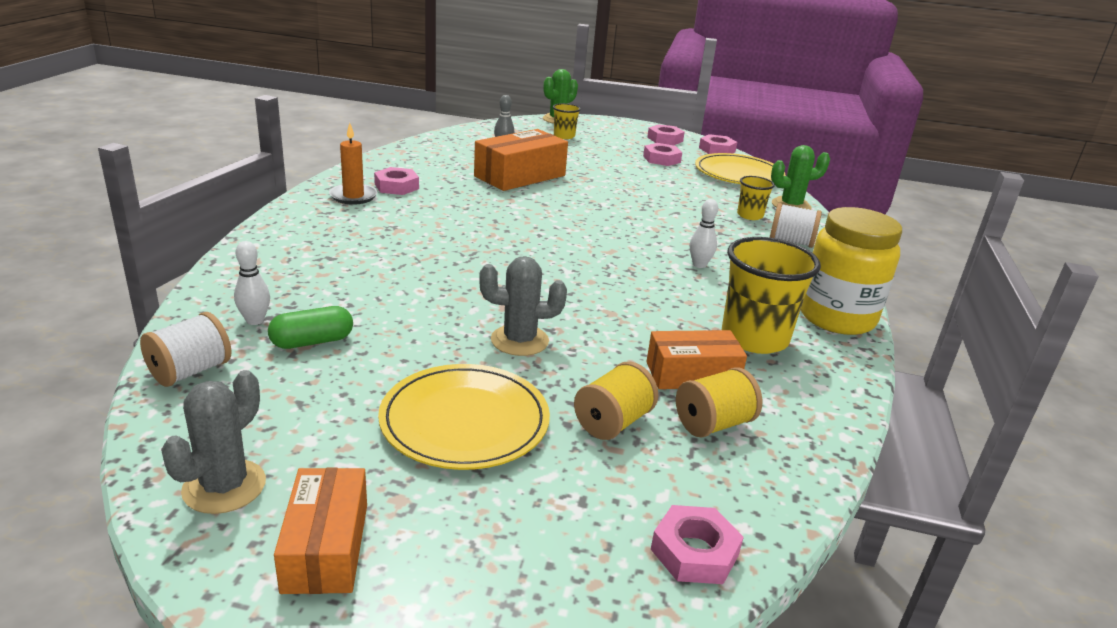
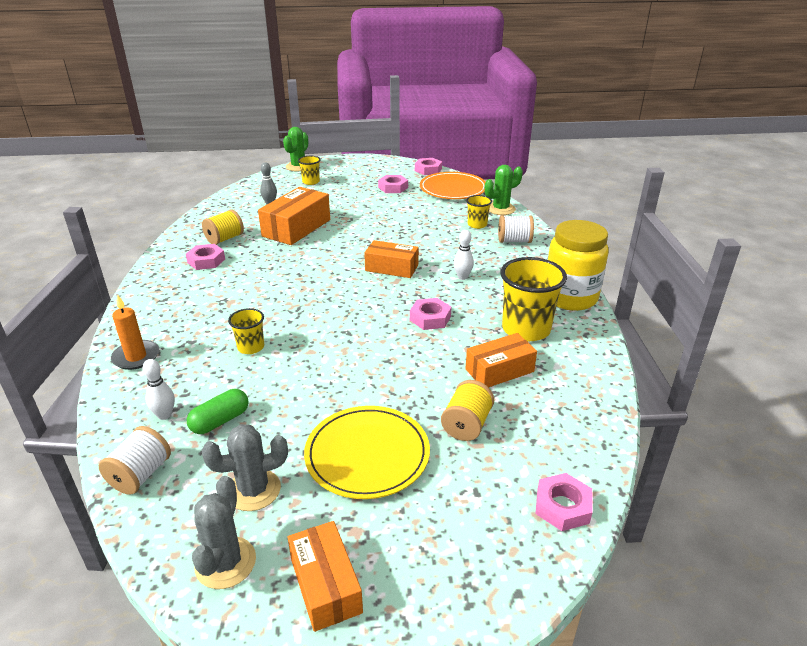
camera: 15 degrees left, 5 degrees up
orange candle [329,123,378,205] -> orange candle moved to [111,295,159,370]
grey cactus [479,256,567,356] -> grey cactus moved to [202,424,288,511]
pink nut [647,124,685,145] -> pink nut moved to [410,298,451,330]
yellow spool [676,367,762,438] -> yellow spool moved to [202,209,244,245]
yellow plate [695,153,785,184] -> orange plate [420,172,486,199]
none -> yellow cup [228,308,264,354]
none -> orange box [364,240,419,278]

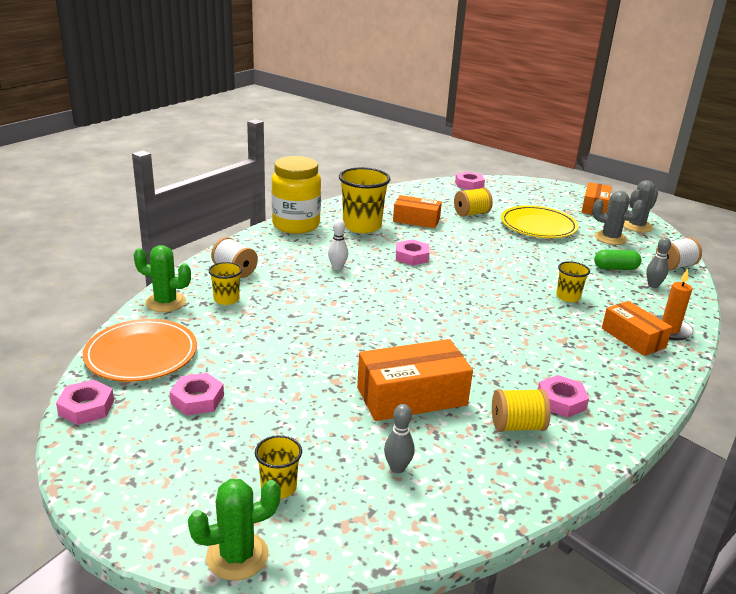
camera: 140 degrees left, 5 degrees down
white bowling pin [142,359,175,420] -> grey bowling pin [646,237,671,288]
orange box [364,240,419,278] -> orange box moved to [602,301,672,356]

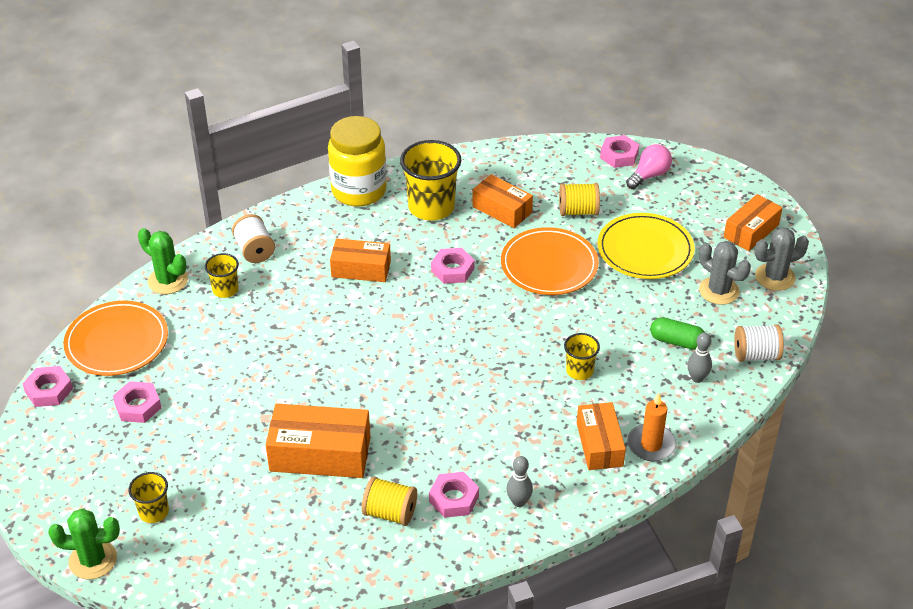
camera: 25 degrees right, 15 degrees up
white bowling pin [328,219,348,270] -> orange box [330,238,391,282]
grey bowling pin [384,404,415,473] -> grey bowling pin moved to [506,456,533,507]
none -> orange plate [501,227,599,295]
none -> pink light bulb [626,144,672,189]

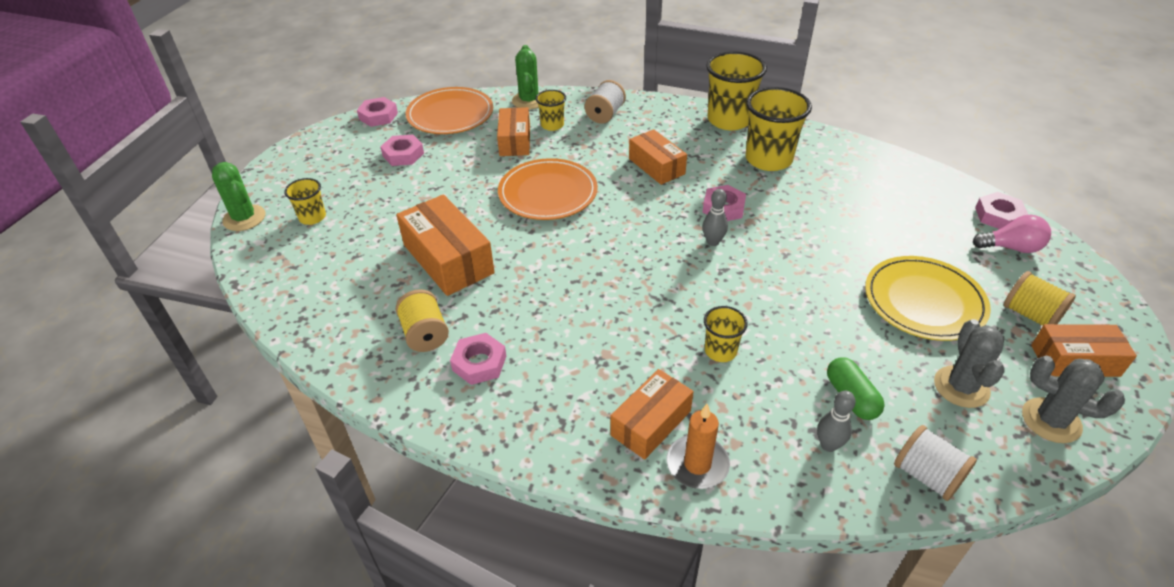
camera: 50 degrees right, 0 degrees up
yellow jar [328,116,387,207] -> yellow cup [706,51,767,130]
orange box [472,174,533,228] -> orange box moved to [497,107,530,156]
orange plate [501,227,599,295] -> orange plate moved to [498,158,598,220]
grey bowling pin [506,456,533,507] -> grey bowling pin moved to [702,189,728,246]
yellow spool [559,183,600,216] -> yellow spool moved to [1003,271,1076,325]

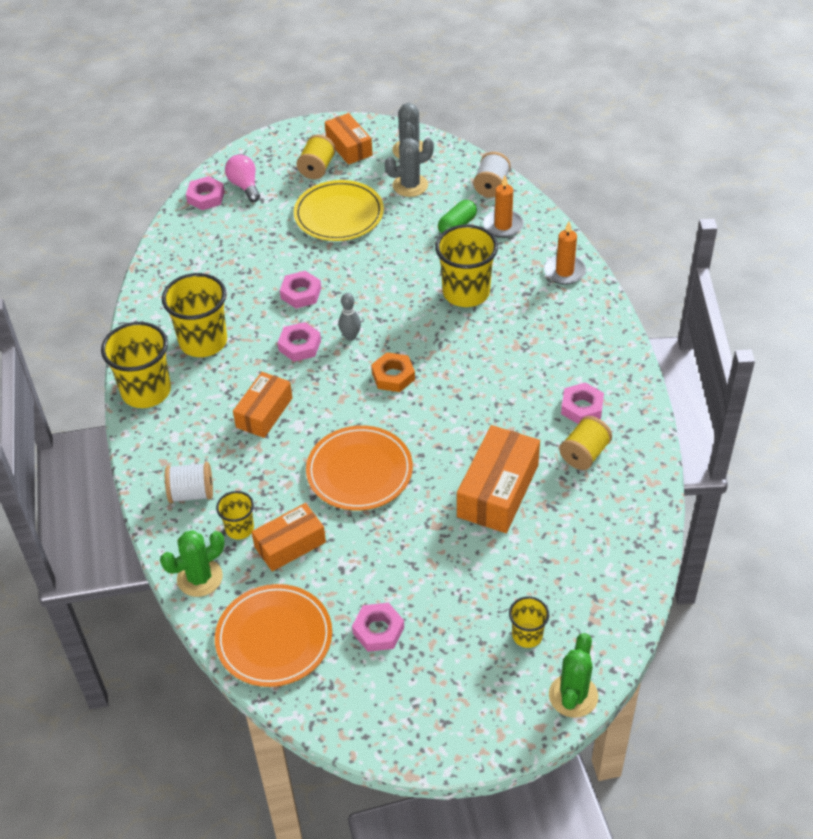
camera: 120 degrees left, 5 degrees up
pink nut [357,97,398,127] -> pink nut moved to [280,271,321,308]
orange box [610,369,693,460] -> none
yellow cup [704,306,748,362] -> yellow cup [435,225,498,307], size x1.89
grey bowling pin [817,391,856,452] -> orange candle [483,176,524,238]
none -> orange nut [371,352,415,392]

